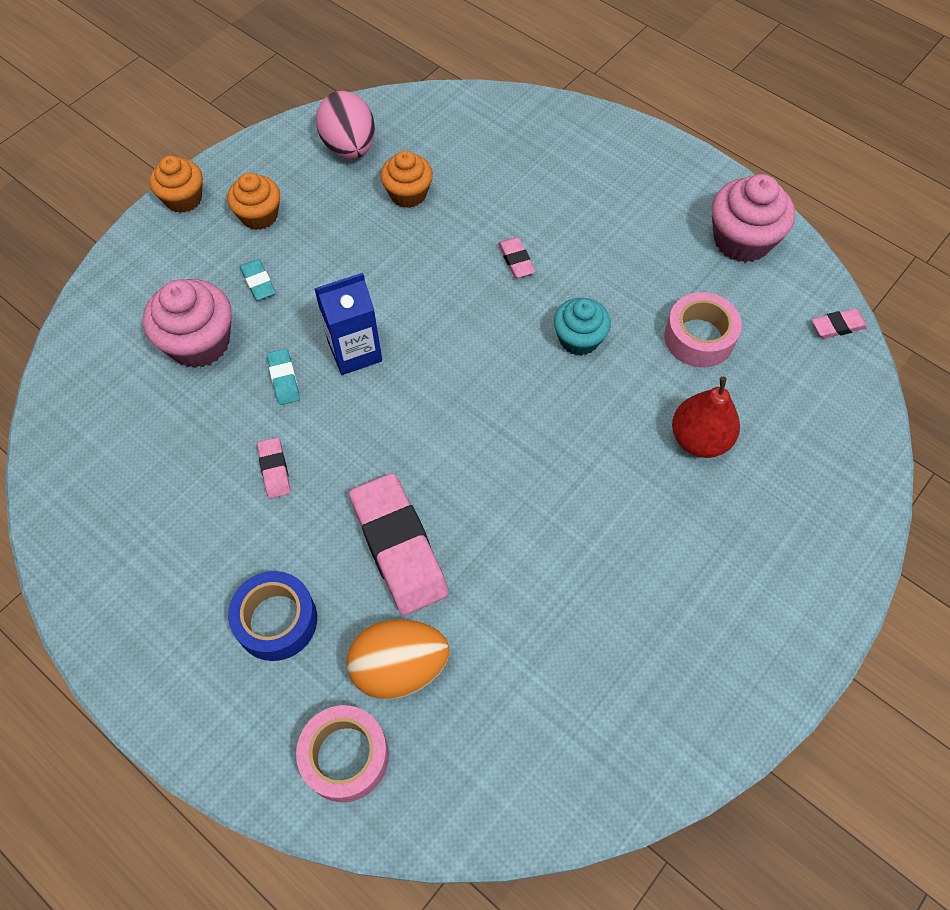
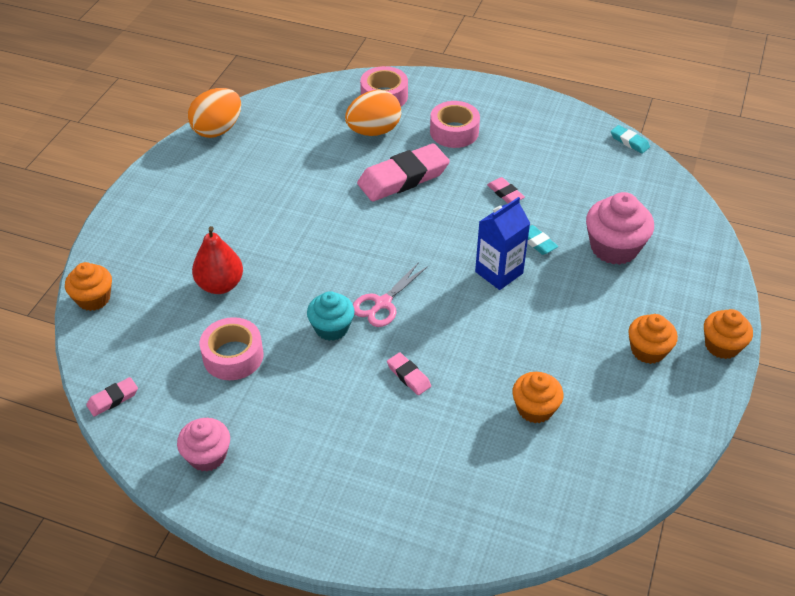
camera: 160 degrees right, 15 degrees down
blue tape [228,571,317,661] -> pink tape [430,101,480,148]
turquoise eraser [240,259,276,301] -> turquoise eraser moved to [611,125,650,154]
pink egg [316,91,375,159] -> none
pink eraser [349,473,449,616] -> pink eraser turned 75 degrees counterclockwise [357,143,450,202]
pink cupcake [712,174,795,263] -> pink cupcake [177,418,230,472], size x0.66
none -> orange cupcake [65,262,112,311]
none -> orange egg [188,88,241,138]
none -> pink scissors [353,262,428,327]

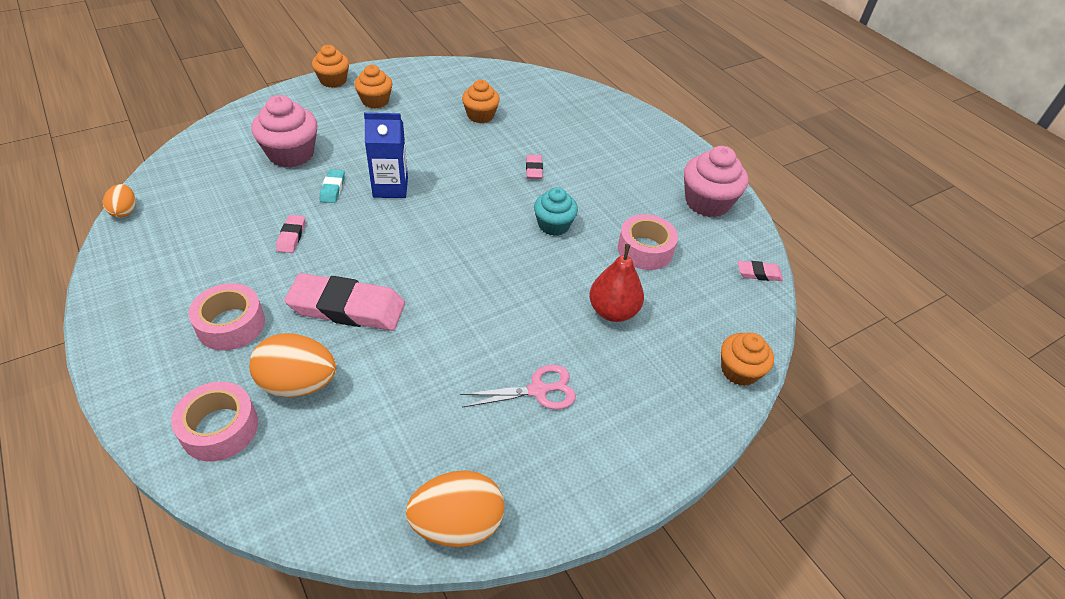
camera: 145 degrees left, 0 degrees up
pink cupcake [177,418,230,472] -> pink cupcake [684,146,748,217], size x1.51
pink scissors [353,262,428,327] -> pink scissors moved to [460,365,576,410]
turquoise eraser [611,125,650,154] -> orange egg [103,184,136,217]

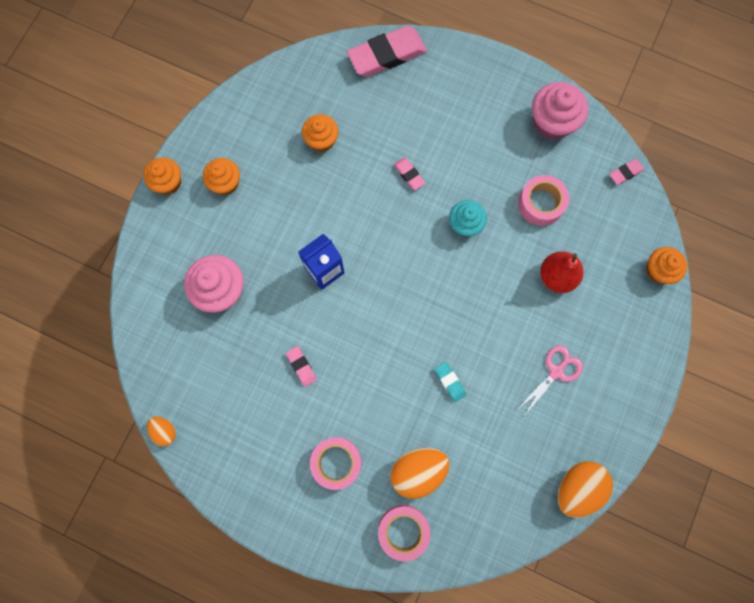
camera: 30 degrees left, 30 degrees up
pink eraser [284,273,405,331] -> pink eraser moved to [347,26,427,77]
turquoise eraser [320,169,345,203] -> turquoise eraser moved to [435,362,466,402]

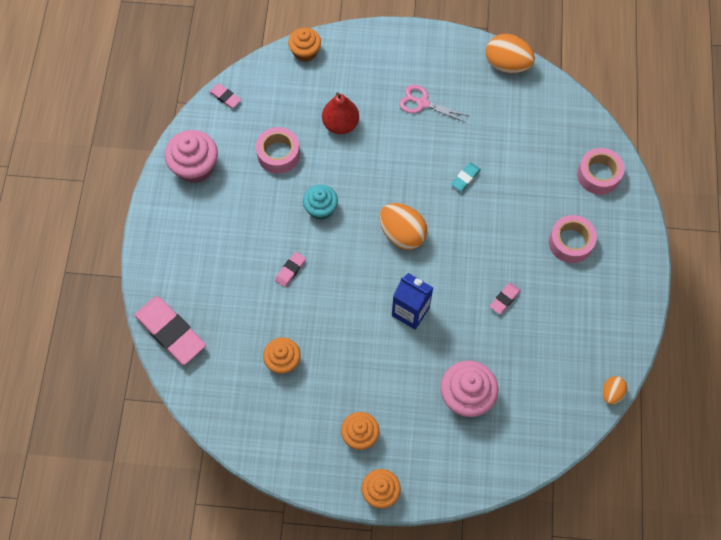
camera: 110 degrees left, 10 degrees down
orange egg [391,448,449,499] -> orange egg moved to [379,203,427,250]

